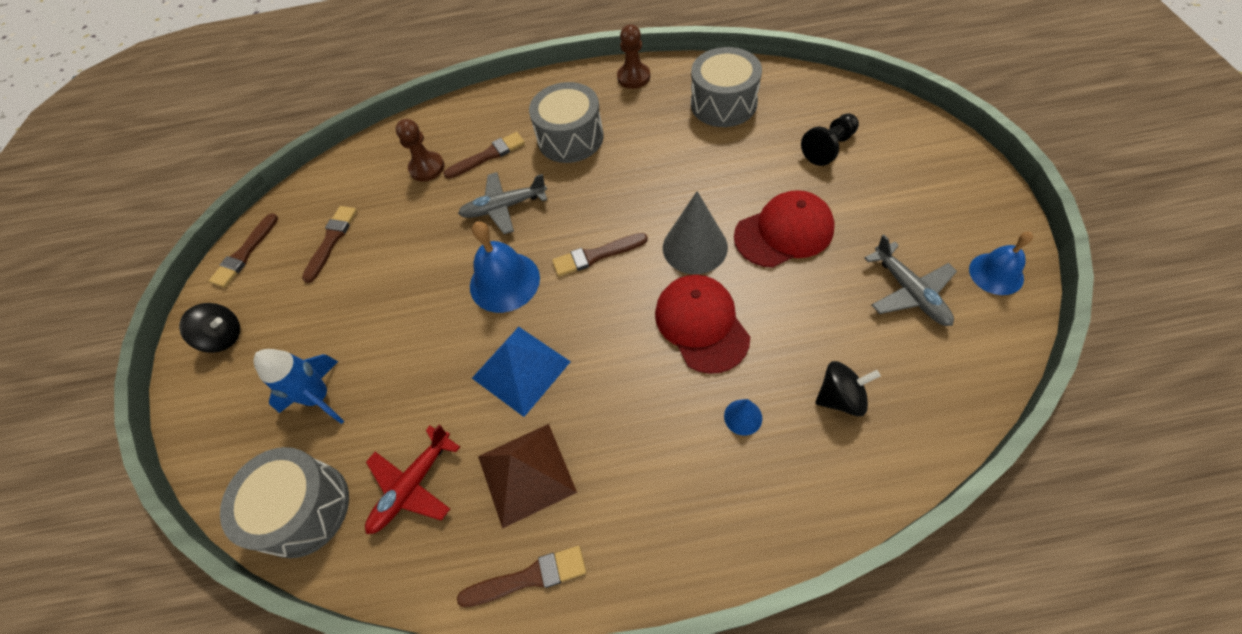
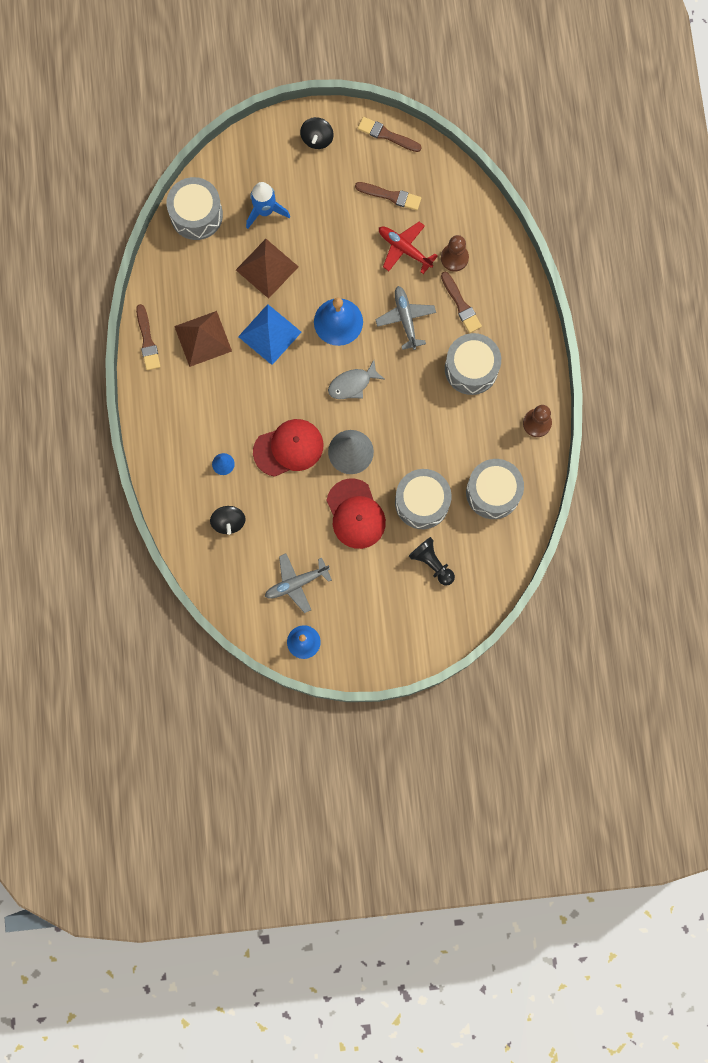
camera: 85 degrees right, 20 degrees up
red plane [365,425,460,534] -> red plane moved to [379,222,438,274]
brown brush [552,233,648,277] -> grey fish [328,360,384,399]
none -> brown pyramid [236,239,299,299]
none -> grey drum [395,469,452,529]

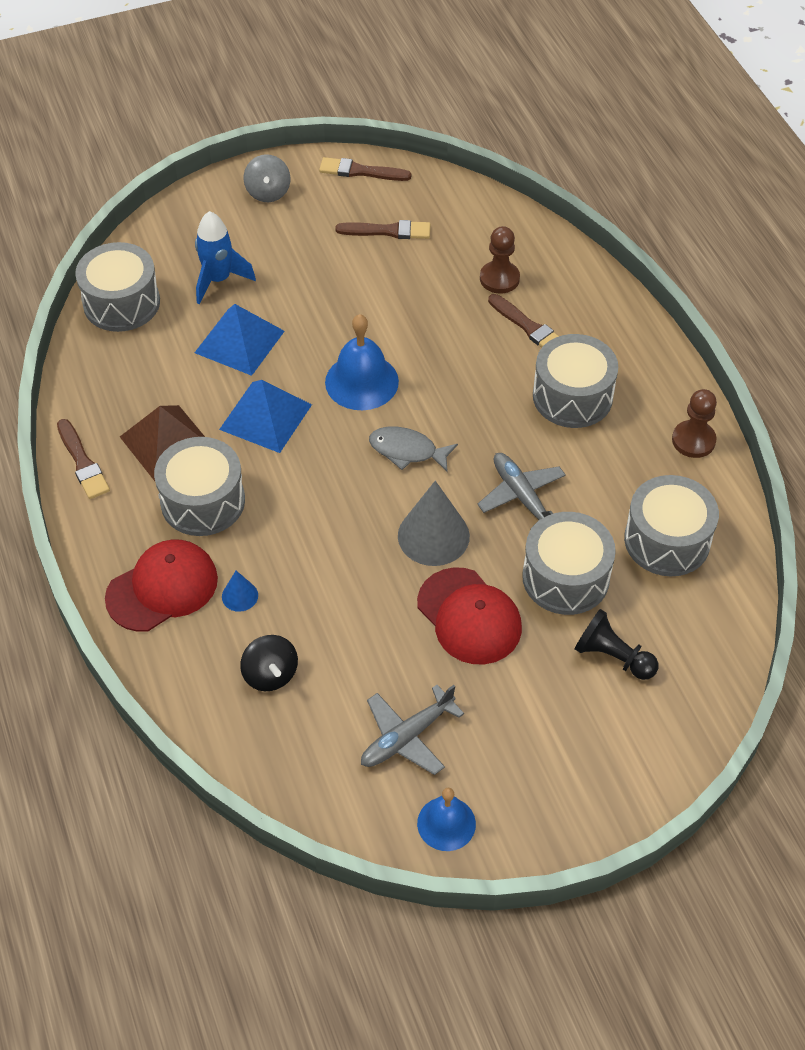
camera: 15 degrees left, 25 degrees down
brown pyramid [236,239,299,299] -> blue pyramid [194,304,285,376]
red cap [253,419,323,477] -> red cap moved to [105,539,218,632]
black spinning top [300,117,334,149] -> grey spinning top [243,154,291,202]
grey fish [328,360,384,399] -> grey fish turned 60 degrees clockwise [369,427,458,473]
grey plane [375,286,436,350] -> grey plane moved to [477,453,566,530]
red plane [379,222,438,274] -> none
none -> grey drum [154,437,245,536]

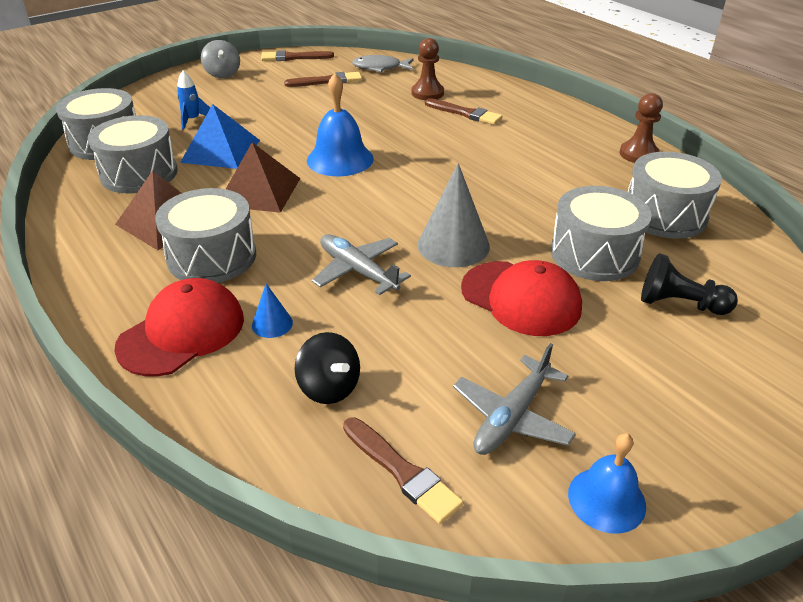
camera: 15 degrees left, 15 degrees down
brown brush [57,419,110,499] -> brown brush moved to [343,417,464,524]
blue rocket [195,211,256,304] -> blue rocket [177,71,210,130], size x0.64
blue pyramid [219,380,312,453] -> brown pyramid [226,142,300,213]
grey fish [369,427,458,473] -> grey fish moved to [352,55,414,72]
grey plane [477,453,566,530] -> grey plane moved to [312,234,411,295]
grey drum [533,334,618,428] -> grey drum moved to [88,115,178,194]

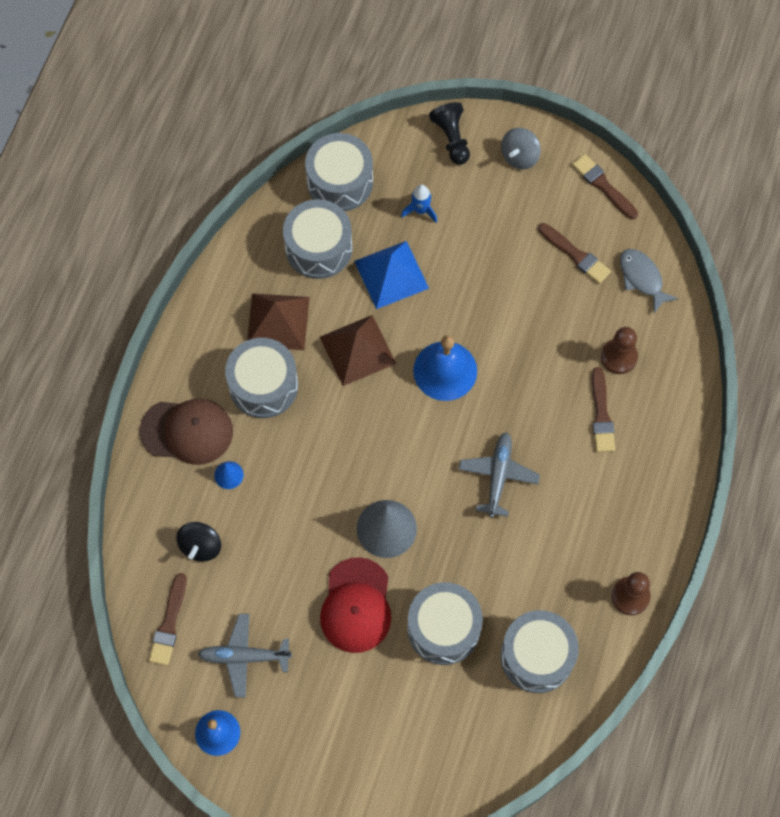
camera: 55 degrees right, 30 degrees up
red cap [114,278,244,376] -> brown cap [140,399,233,465]
grey plane [312,234,411,295] -> grey plane moved to [459,432,540,518]
black pawn [641,253,738,315] -> black pawn moved to [429,102,470,165]

